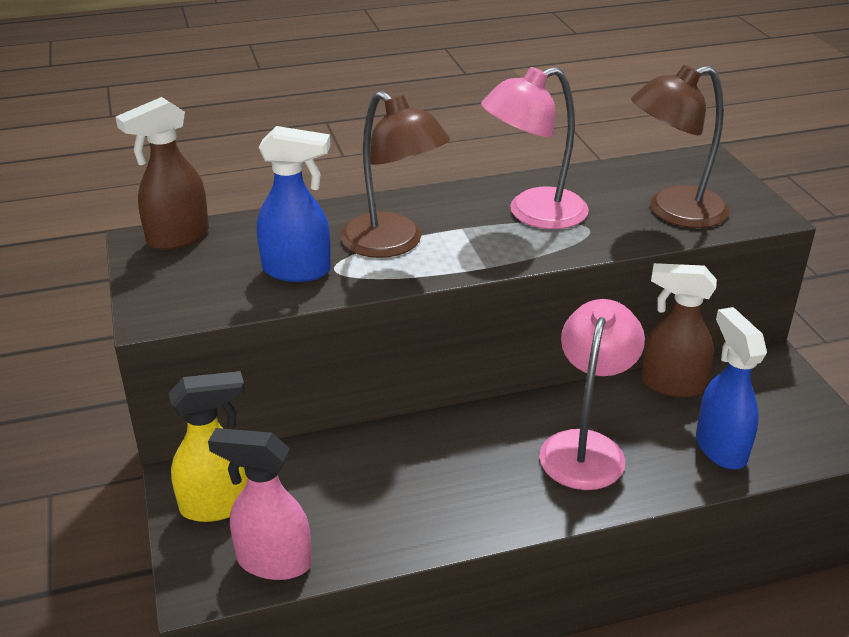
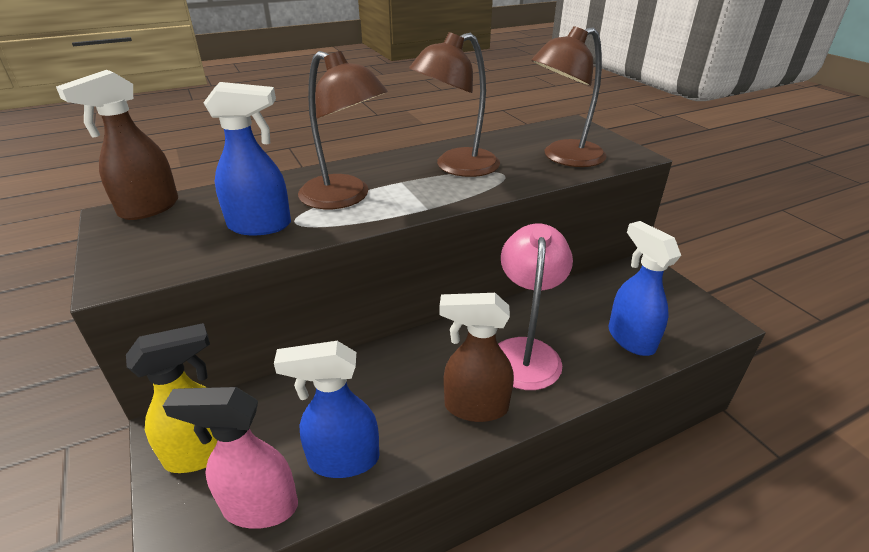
camera: 10 degrees left, 0 degrees up
pink lamp [481,67,589,229] -> brown lamp [409,32,500,177]
brown spray bottle [641,263,717,397] -> brown spray bottle moved to [440,293,514,422]
none -> blue spray bottle [274,341,379,478]

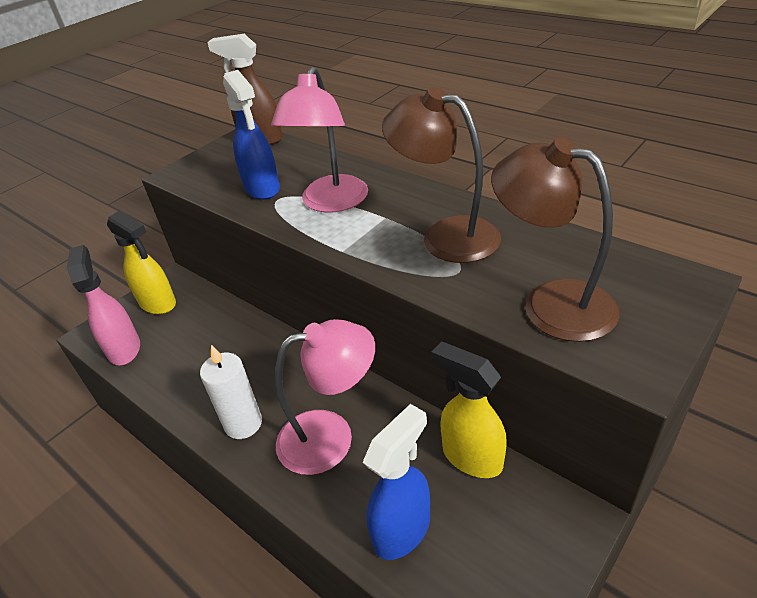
camera: 70 degrees right, 5 degrees up
blue spray bottle [274,341,379,478] -> none
brown lamp [298,51,388,209] -> pink lamp [271,67,368,213]
brown spray bottle [440,293,514,422] -> white candle [200,345,262,439]
none -> yellow spray bottle [431,341,507,478]

